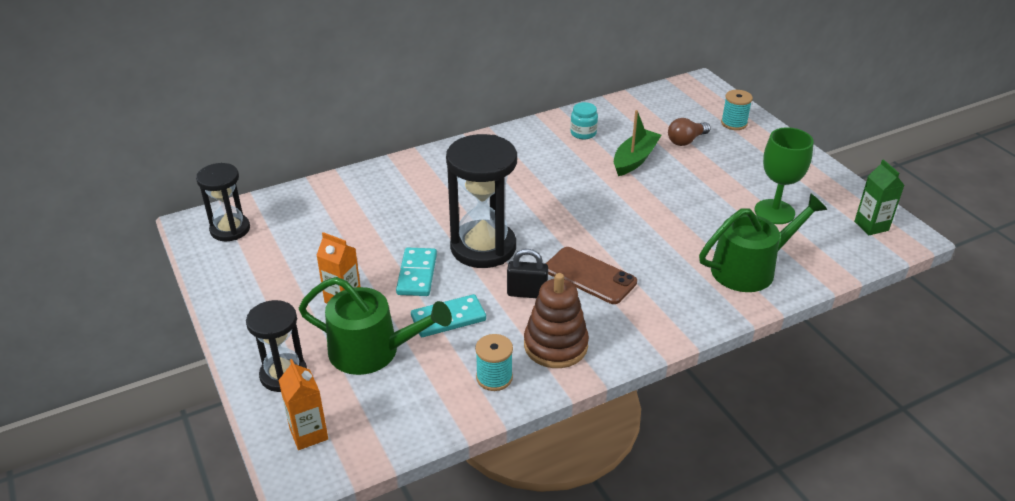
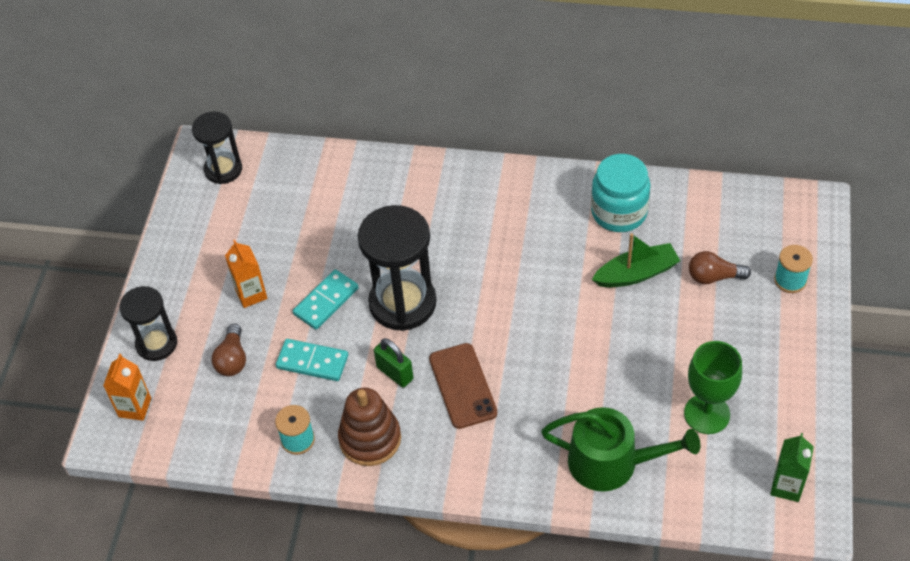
camera: 40 degrees right, 15 degrees up
green watering can [299,277,452,375] -> brown light bulb [212,324,246,376]
black padlock [507,249,548,298] -> green padlock [374,338,413,388]
turquoise jar [570,102,598,139] -> turquoise jar [591,154,650,232], size x1.84

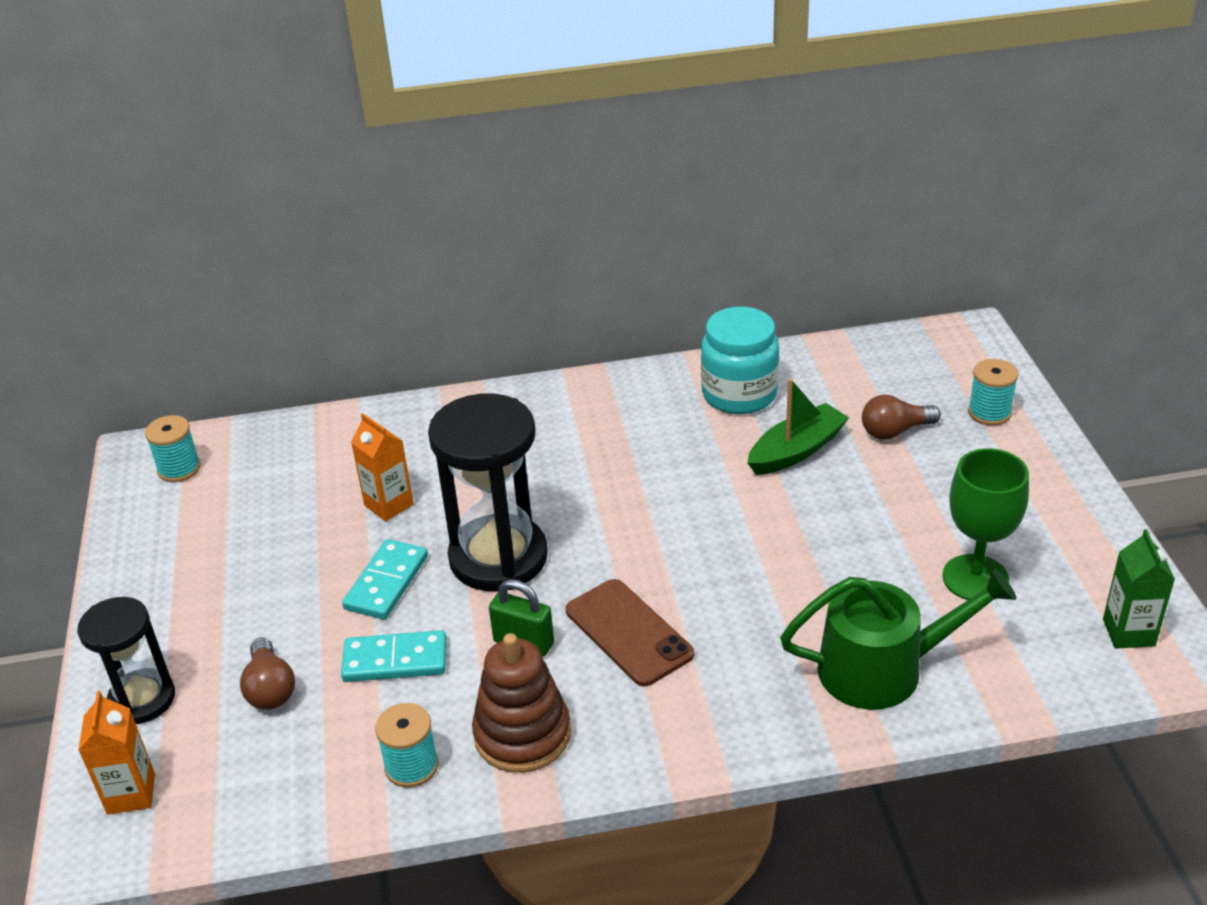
camera: 20 degrees left, 15 degrees down
black hourglass [192,112,242,184] -> turquoise spool [145,415,201,482]
orange carton [225,240,267,308] -> orange carton moved to [351,413,414,522]

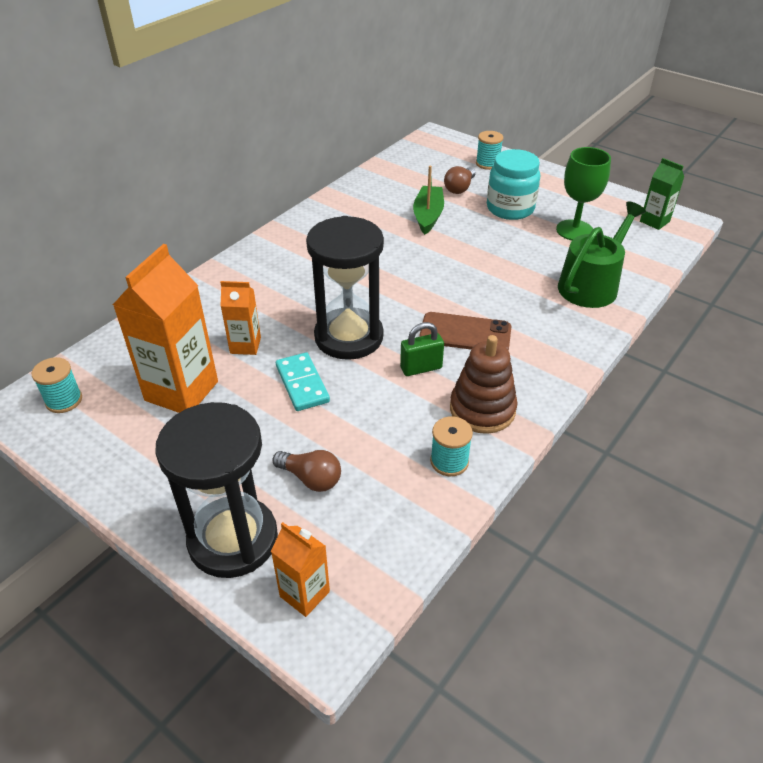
camera: 45 degrees left, 5 degrees up
black hourglass [77,597,175,724] -> black hourglass [156,402,278,578], size x1.64
turquoise domino [341,630,446,682] -> none
turquoise jar [701,307,779,414] -> turquoise jar moved to [487,149,540,220]
none -> orange carton [113,244,218,413]

